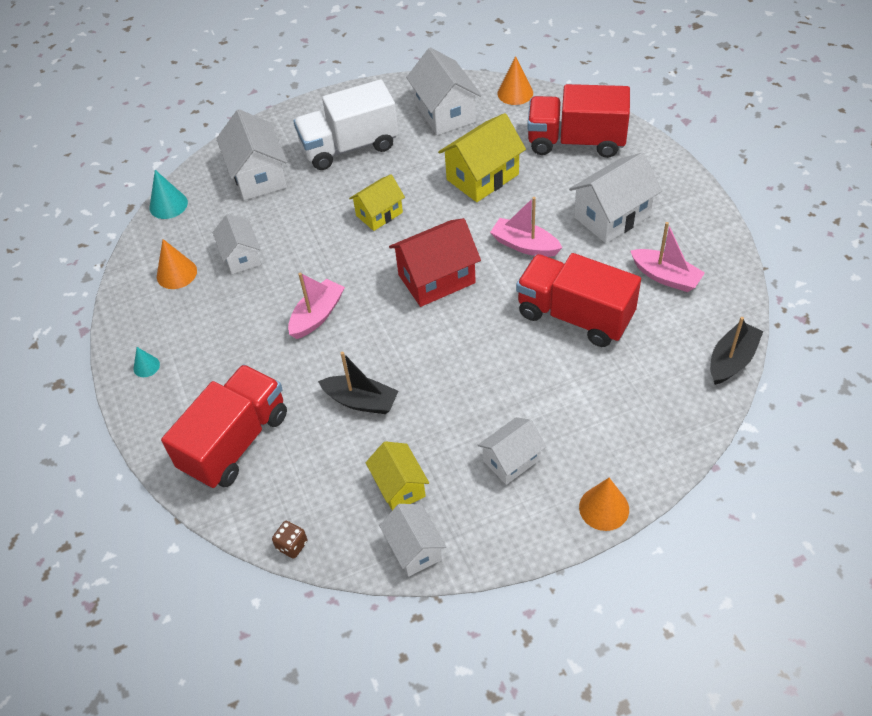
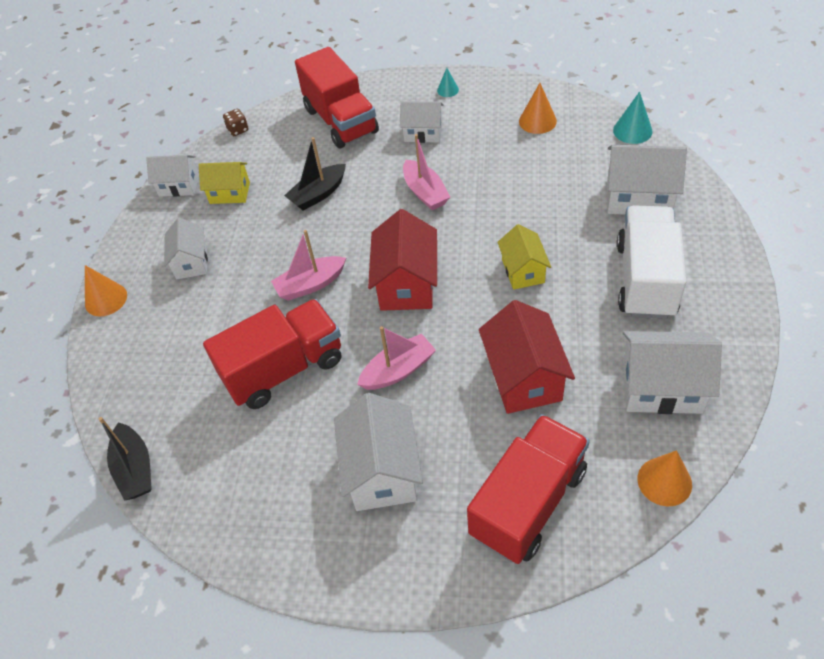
camera: 120 degrees right, 0 degrees up
white house [213,214,261,274] -> white house moved to [400,101,444,143]
yellow house [438,113,526,202] -> red house [479,300,575,414]
pink boat [630,222,705,292] -> pink boat moved to [271,230,346,301]

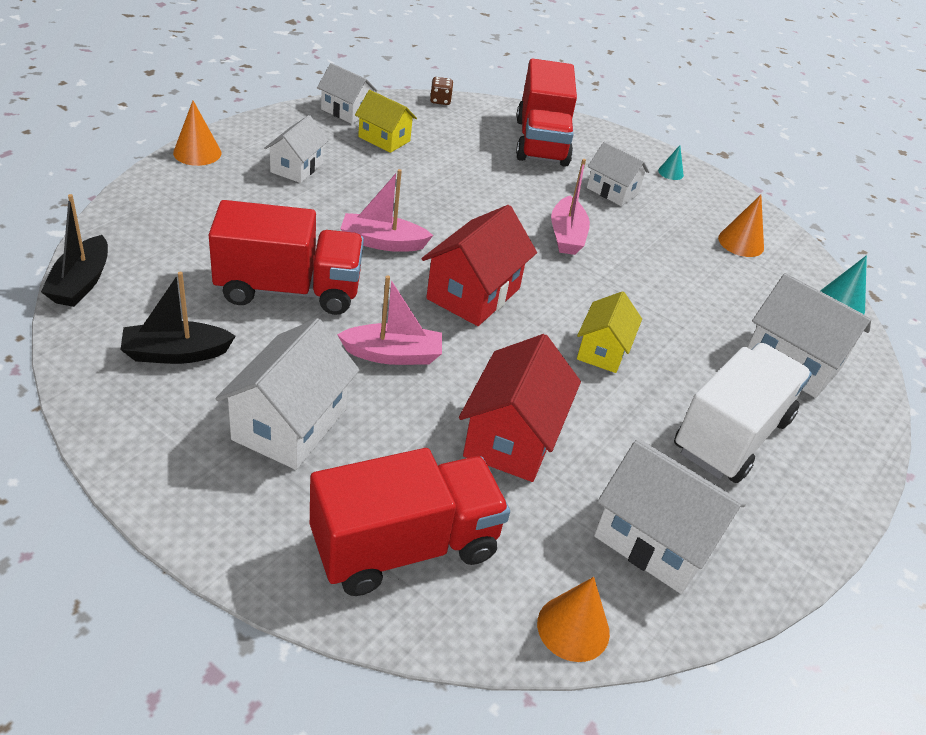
camera: 20 degrees right, 10 degrees down
black boat [284,137,346,211] -> black boat moved to [120,272,236,364]

